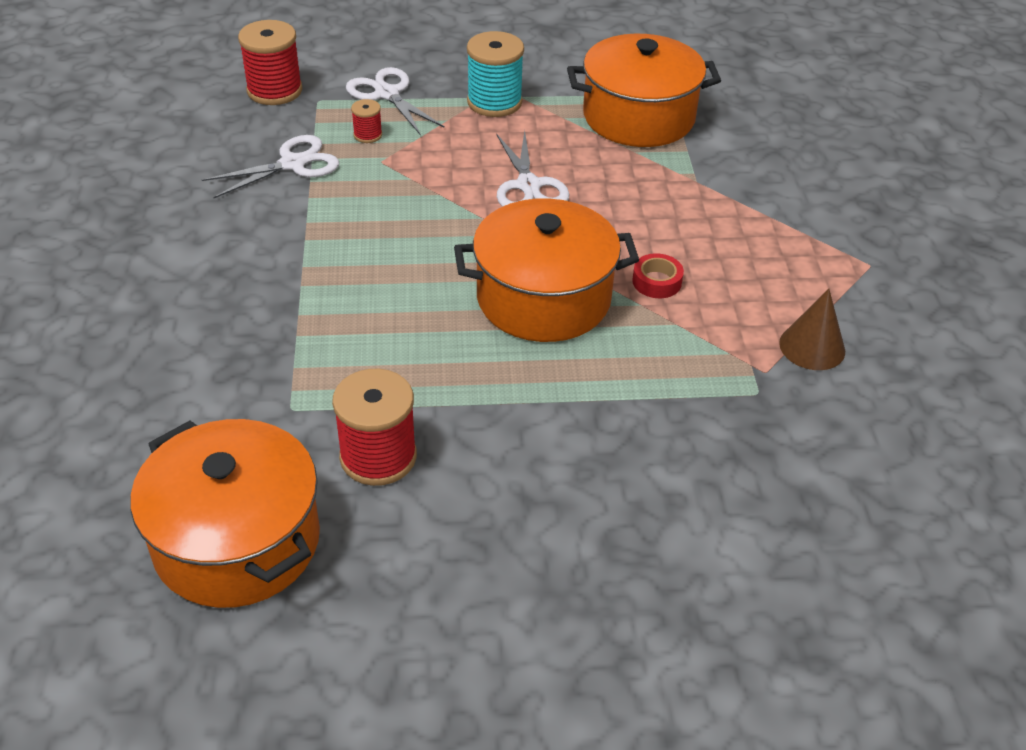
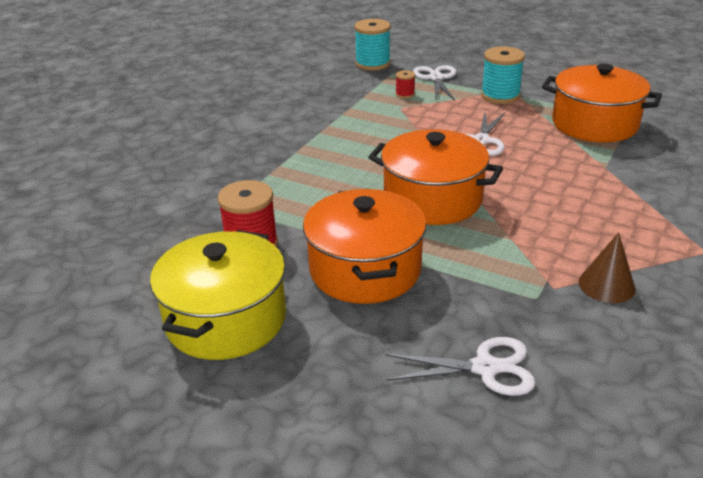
camera: 35 degrees right, 10 degrees down
orange pot [130,419,320,608] -> orange pot moved to [303,189,427,304]
white scissors [202,135,339,198] -> white scissors moved to [386,337,536,396]
red spool [238,20,302,105] -> turquoise spool [354,19,391,71]
red tape [632,253,684,298] -> none
none -> yellow pot [150,230,286,360]

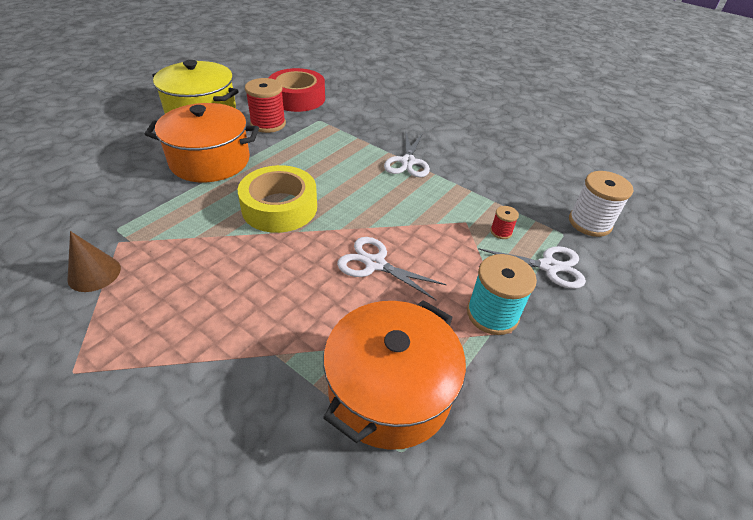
camera: 95 degrees right, 10 degrees up
turquoise spool [354,19,391,71] -> white spool [569,171,633,237]
orange pot [368,129,503,225] -> yellow tape [238,165,317,233]
white scissors [386,337,536,396] -> white scissors moved to [384,133,430,177]
none -> red tape [269,68,325,112]

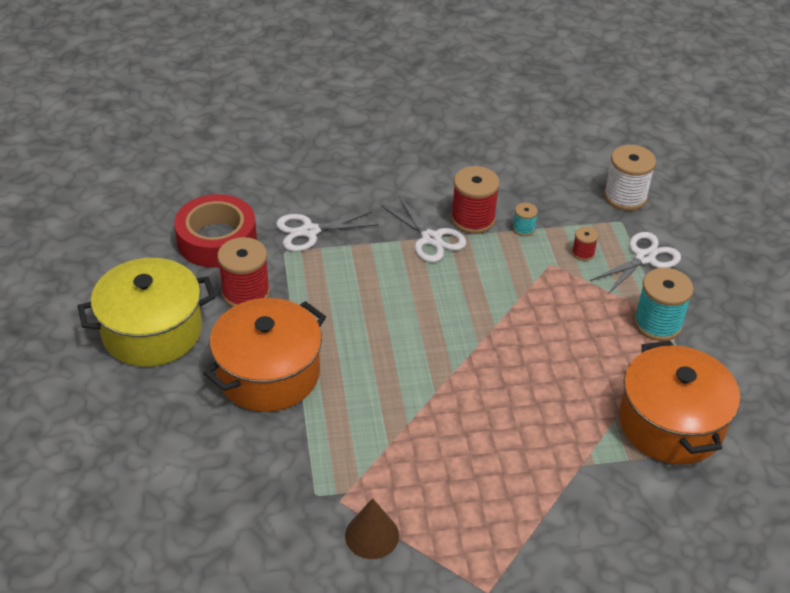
camera: 45 degrees left, 0 degrees up
yellow tape [238,165,317,233] -> none
white scissors [337,237,447,300] -> white scissors moved to [276,211,379,252]
none -> red spool [451,166,500,234]
none -> turquoise spool [513,203,538,236]

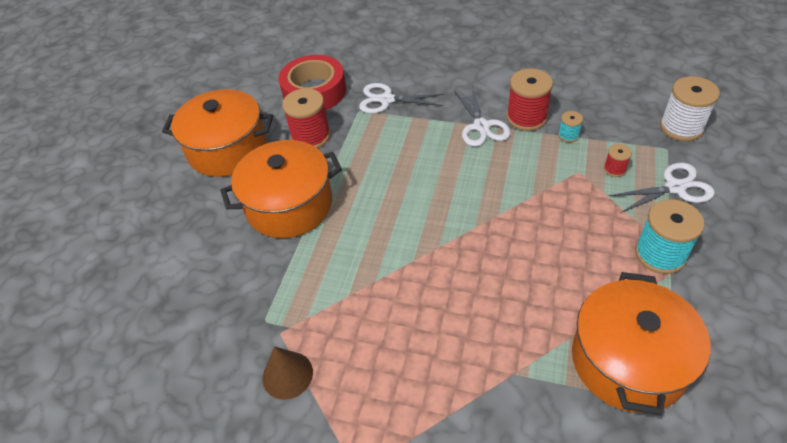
camera: 30 degrees right, 5 degrees up
yellow pot [77,258,215,367] -> orange pot [162,89,273,177]

